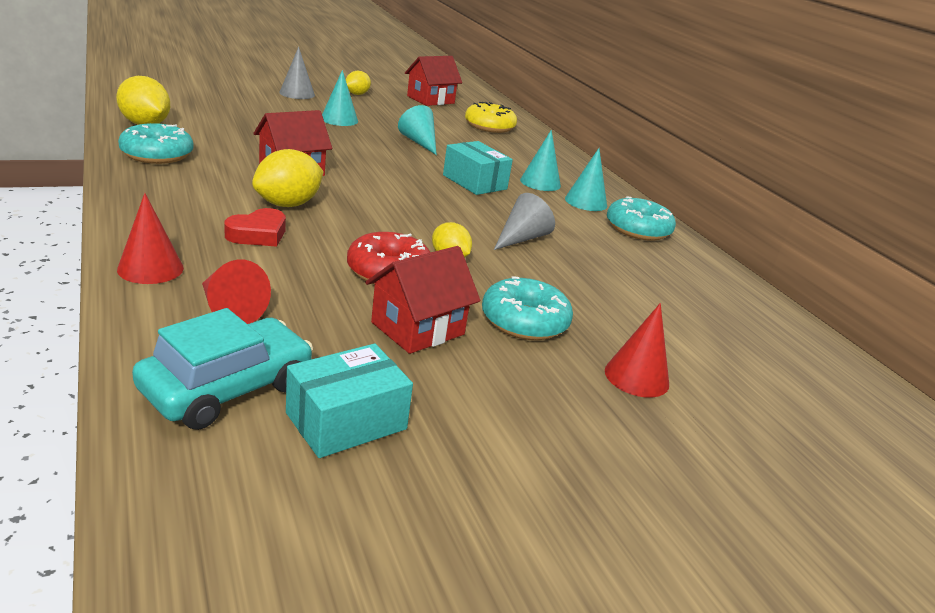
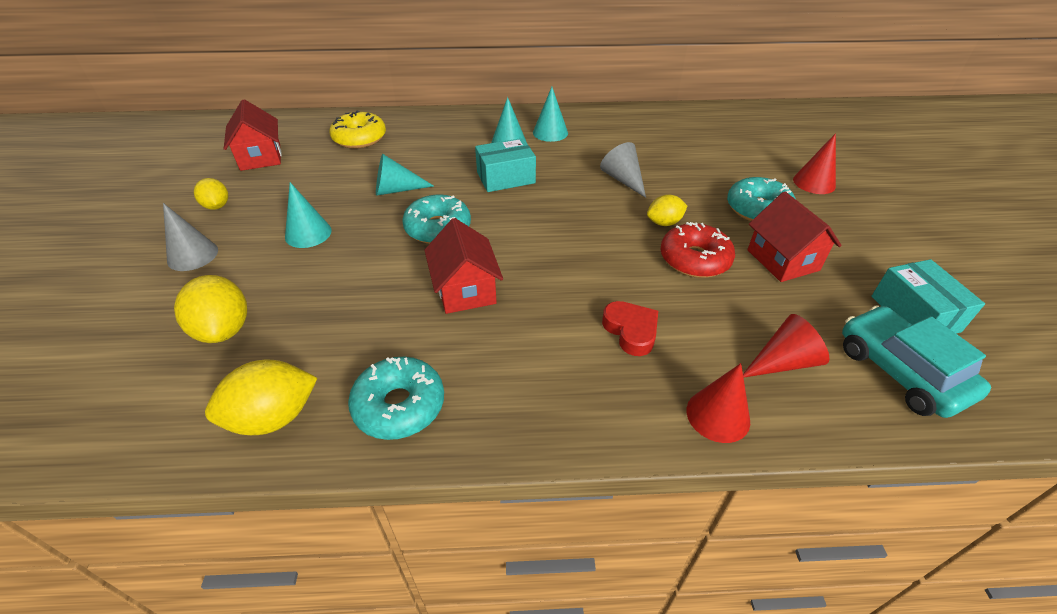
camera: 65 degrees left, 15 degrees up
yellow lemon [252,149,324,207] -> yellow lemon moved to [174,275,247,343]
turquoise donut [607,196,676,241] -> turquoise donut moved to [402,195,471,244]

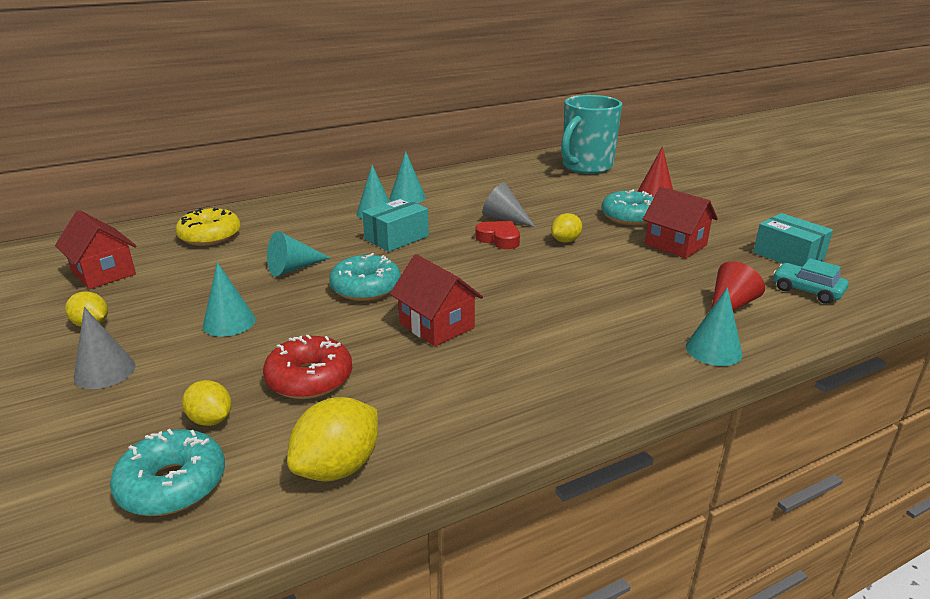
camera: 25 degrees left, 15 degrees down
yellow lemon [174,275,247,343] -> yellow lemon [182,380,232,426], size x0.62
turquoise donut [348,357,444,440] -> turquoise donut moved to [110,429,225,516]
red heart [602,301,658,356] -> red heart moved to [475,221,520,249]
red donut [660,222,735,278] -> red donut moved to [263,335,352,399]
red cone [687,363,750,443] -> turquoise cone [686,287,743,366]
turquoise car [842,305,991,418] -> turquoise car [773,258,849,304], size x0.65
none -> turquoise mug [561,95,622,174]

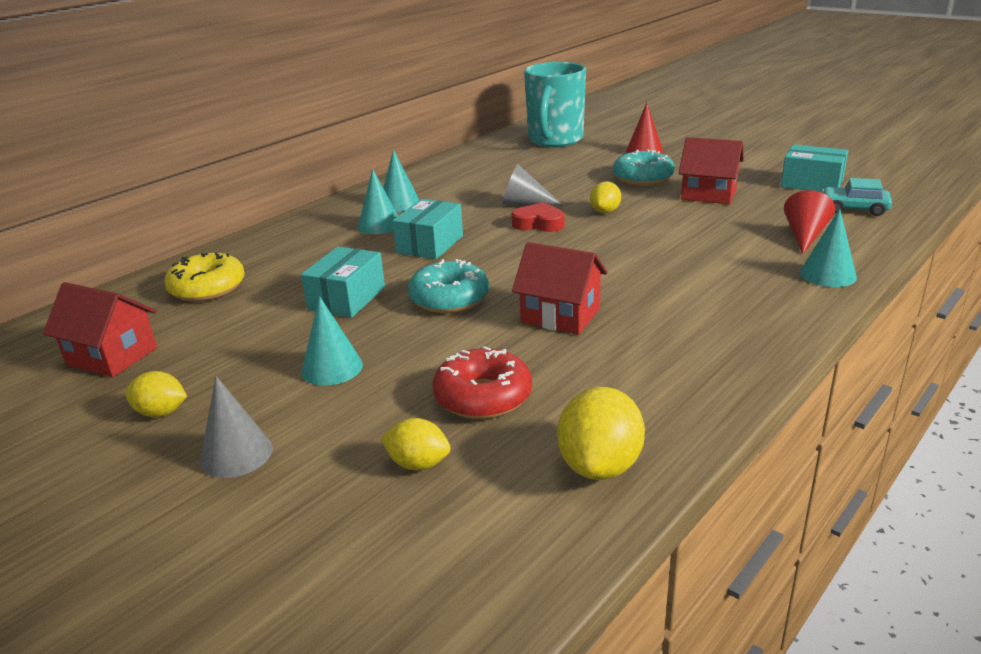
camera: 20 degrees left, 0 degrees up
turquoise donut [110,429,225,516] -> none
turquoise cone [267,231,330,277] -> turquoise box [301,247,385,318]

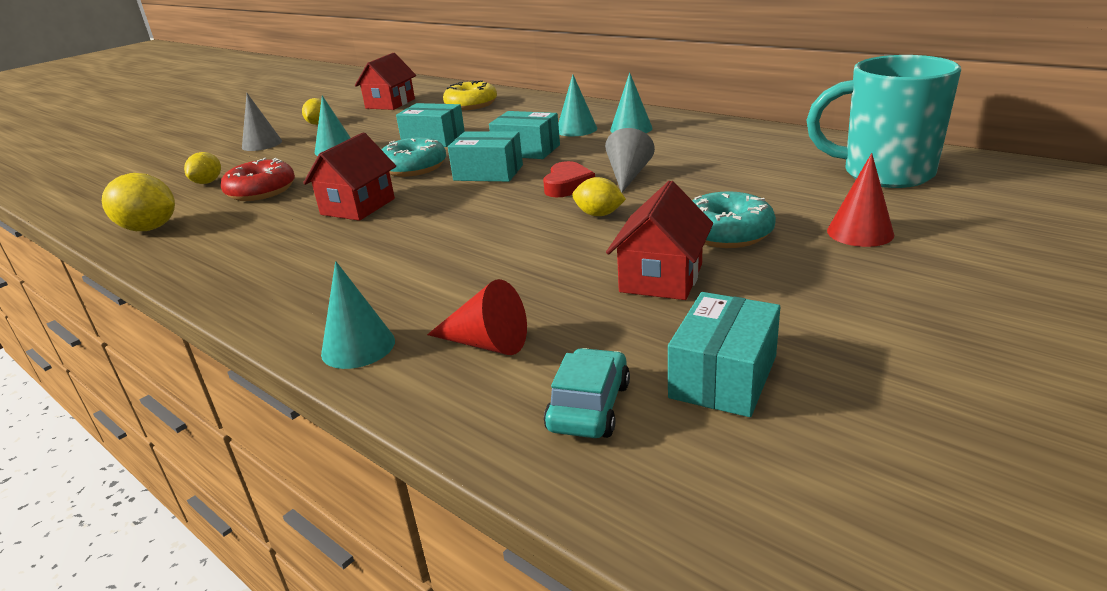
camera: 90 degrees right, 0 degrees up
none -> turquoise box [448,132,523,182]

